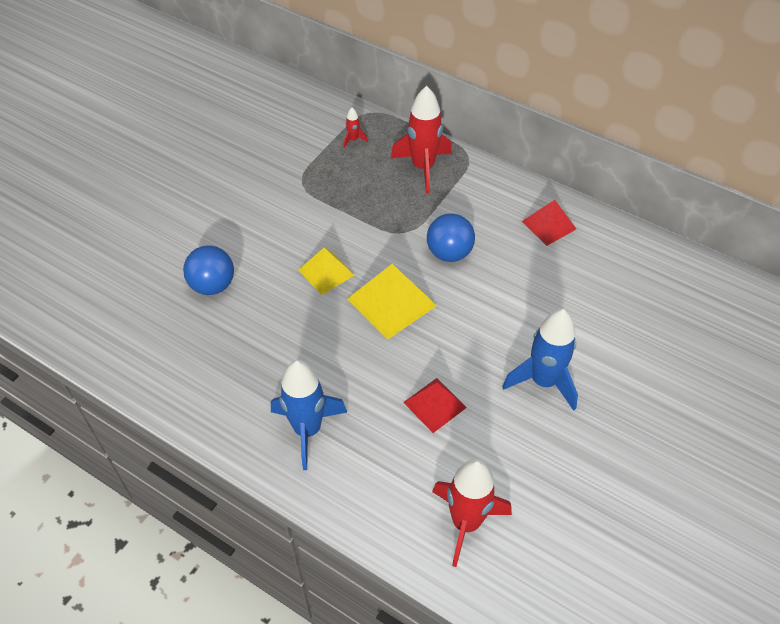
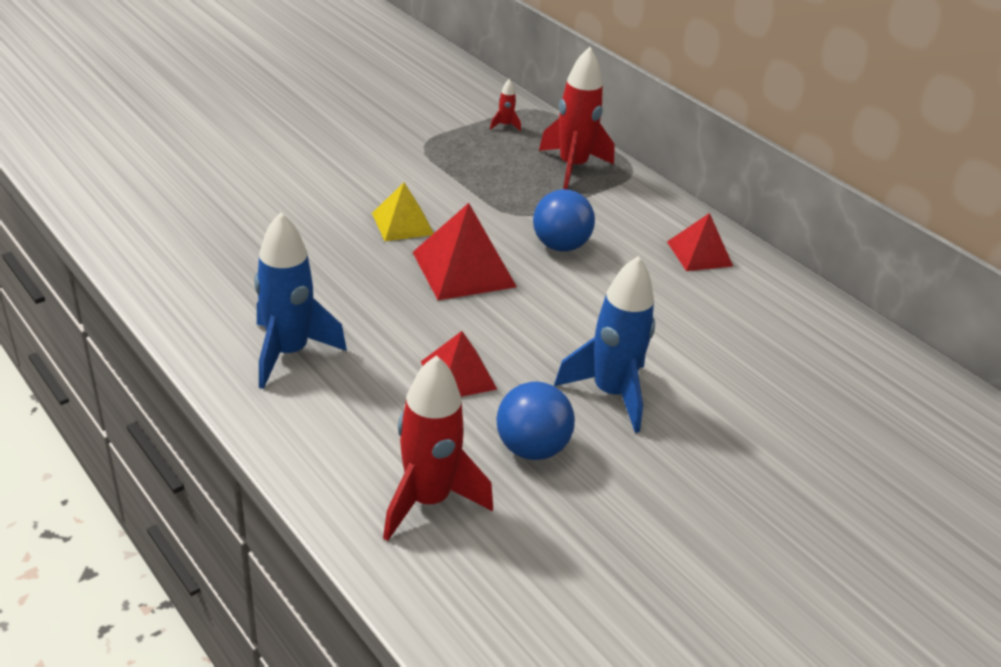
camera: 15 degrees right, 15 degrees down
blue ball [183,245,234,295] -> blue ball moved to [496,381,575,460]
yellow pyramid [348,264,437,340] -> red pyramid [412,203,517,300]

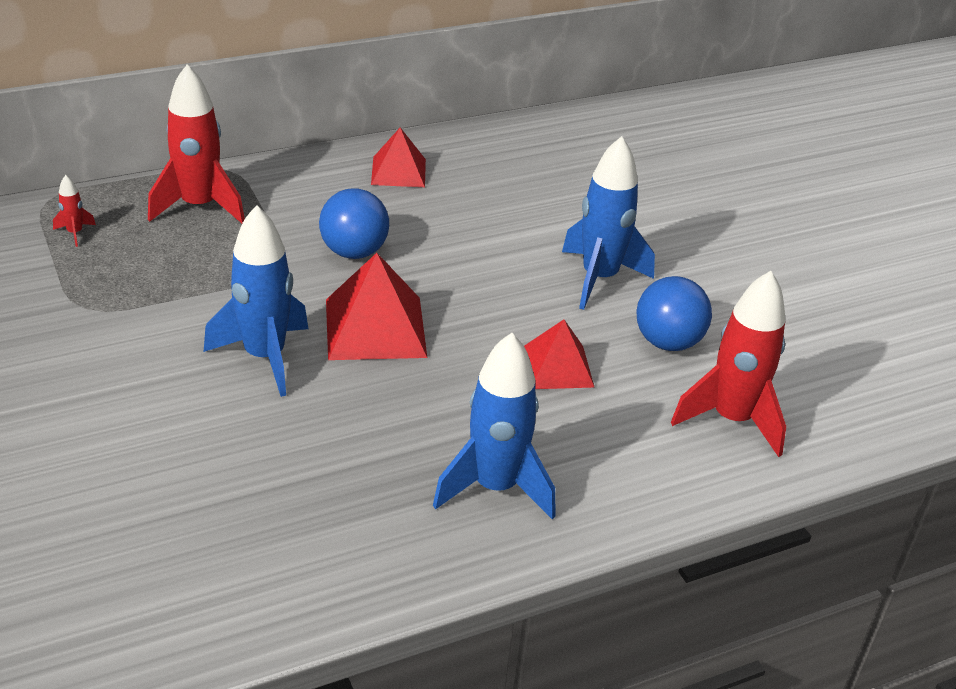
camera: 75 degrees left, 0 degrees up
yellow pyramid [372,183,434,241] -> blue rocket [204,205,308,397]

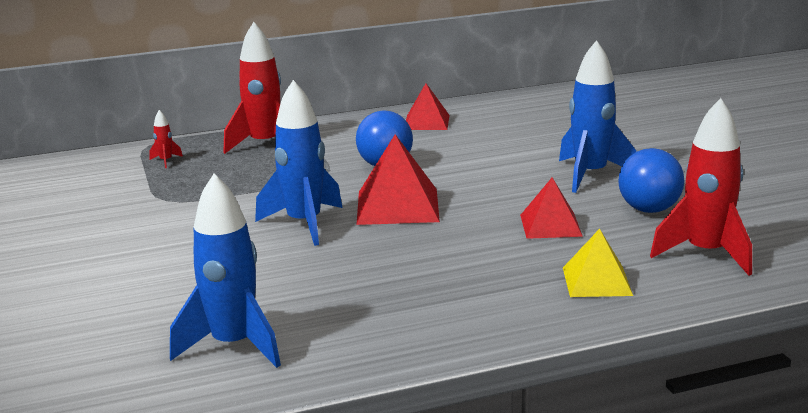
camera: 10 degrees right, 15 degrees down
blue rocket [433,333,556,520] -> blue rocket moved to [170,173,281,368]
none -> yellow pyramid [563,229,633,297]

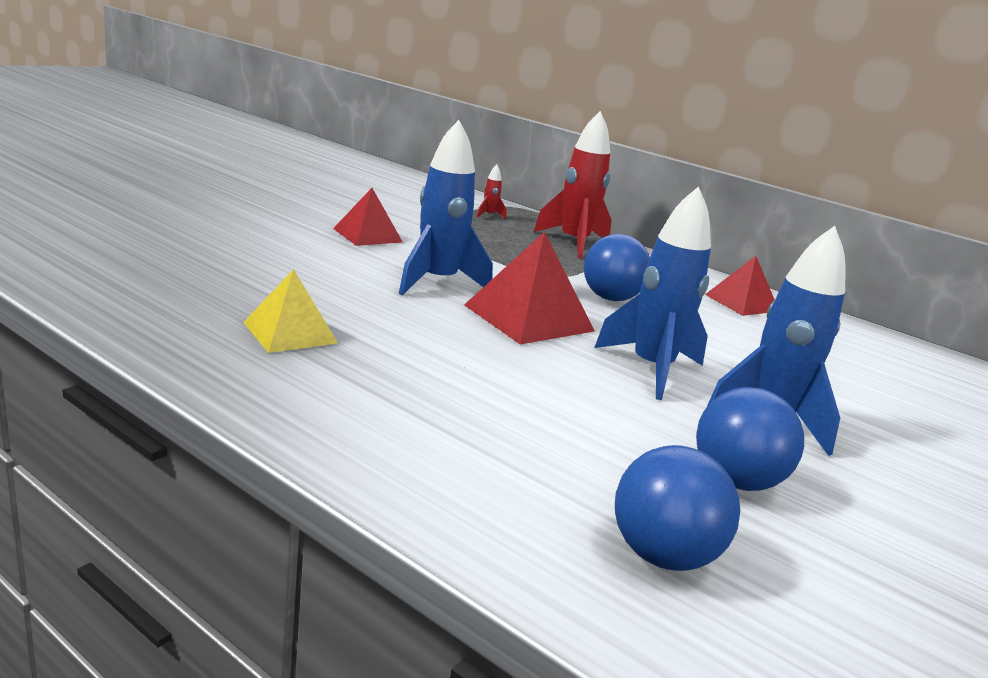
camera: 50 degrees right, 0 degrees up
blue rocket [170,173,281,368] -> blue rocket moved to [594,186,711,400]
red pyramid [520,177,583,239] -> red pyramid moved to [333,188,403,246]
yellow pyramid [563,229,633,297] -> yellow pyramid moved to [243,269,338,353]
red rocket [650,98,752,276] -> blue ball [615,445,740,571]

